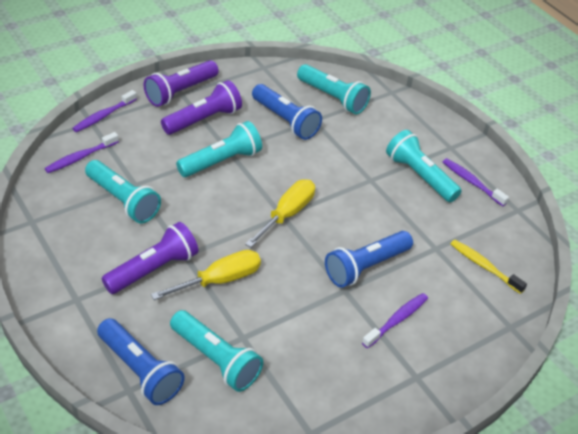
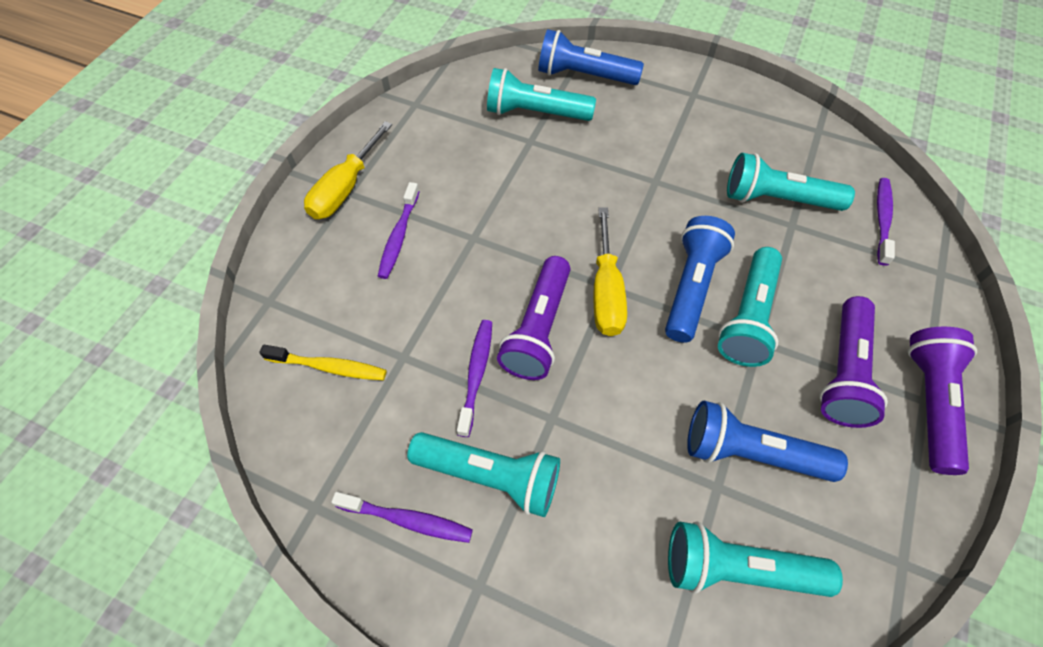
camera: 150 degrees right, 15 degrees up
purple toothbrush [72,90,137,132] -> purple toothbrush moved to [457,320,492,437]
purple flashlight [102,222,198,294] -> purple flashlight moved to [497,256,571,380]
yellow screwdriver [151,250,261,300] -> yellow screwdriver moved to [304,121,392,219]
blue flashlight [325,231,413,288] -> blue flashlight moved to [665,216,735,343]

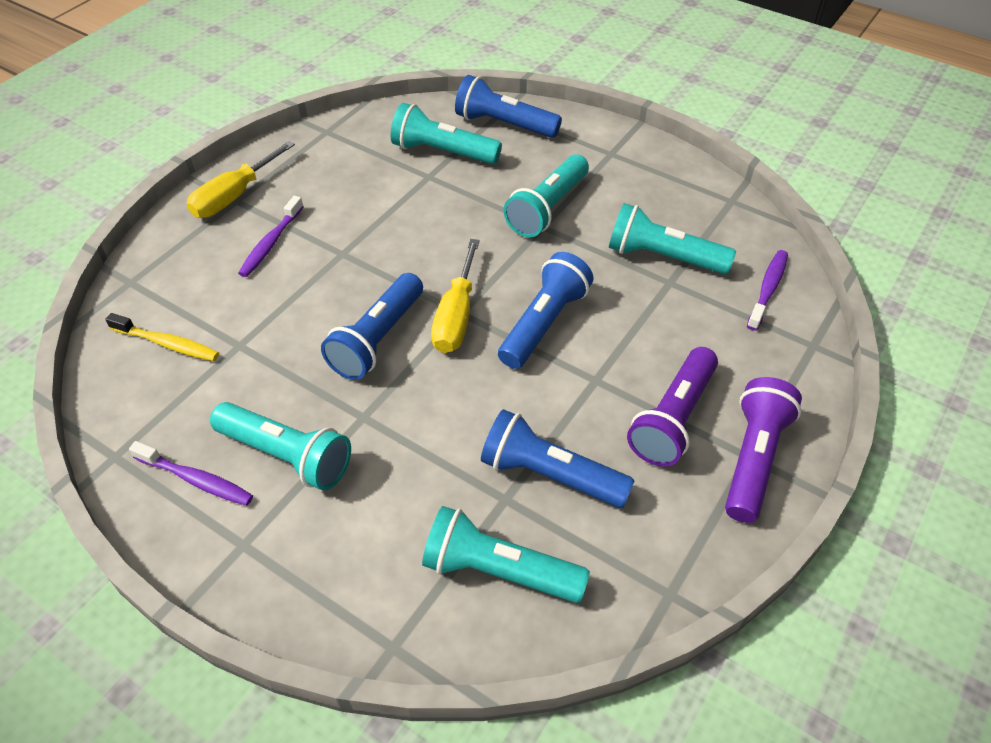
camera: 10 degrees right, 10 degrees down
purple toothbrush [457,320,492,437] -> none
purple flashlight [497,256,571,380] -> blue flashlight [321,273,423,380]
turquoise flashlight [718,247,782,367] -> turquoise flashlight moved to [504,155,589,237]

